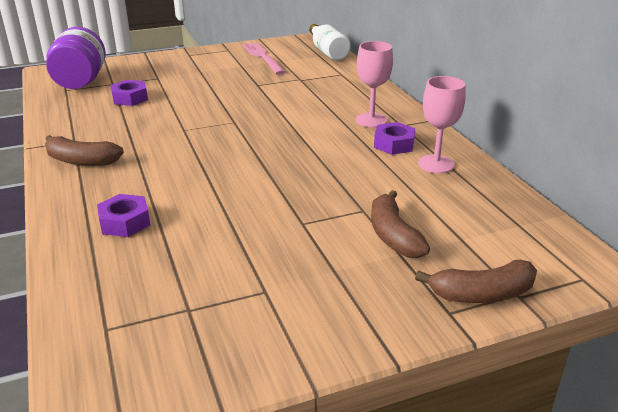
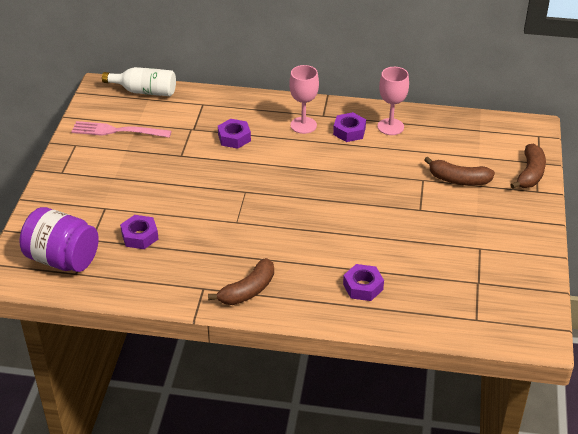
camera: 60 degrees left, 10 degrees up
none -> purple nut [218,119,251,149]

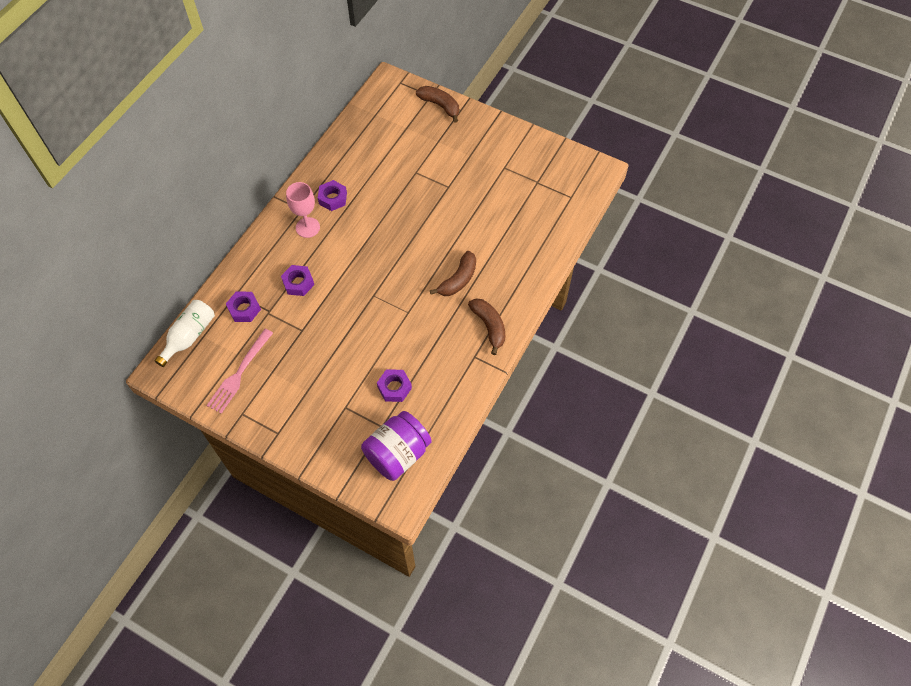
camera: 70 degrees left, 20 degrees up
purple nut [343,264,384,301] -> purple nut moved to [226,292,261,322]
pink goblet [377,67,409,135] -> none
brown banana [424,157,495,185] -> brown banana moved to [430,251,476,296]

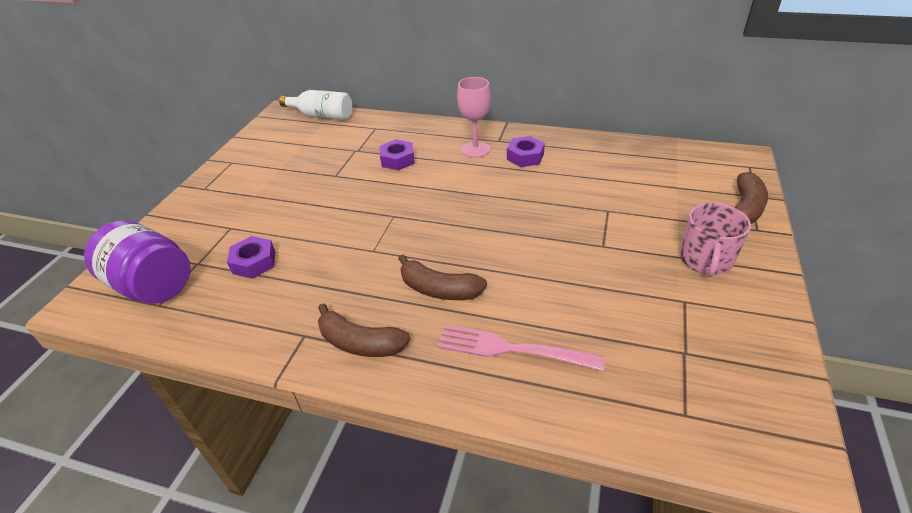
camera: 80 degrees right, 20 degrees down
pink fork [206,329,273,414] -> pink fork moved to [437,325,605,371]
purple nut [226,292,261,322] -> none
brown banana [468,298,505,355] -> brown banana turned 60 degrees clockwise [318,303,411,357]
none -> pink mug [680,203,751,277]

